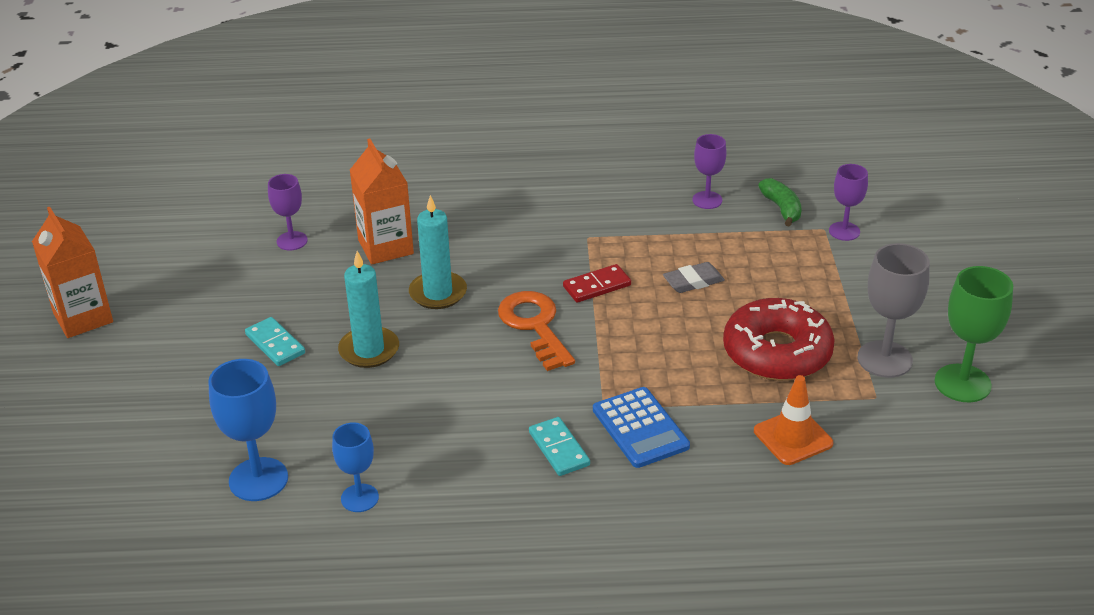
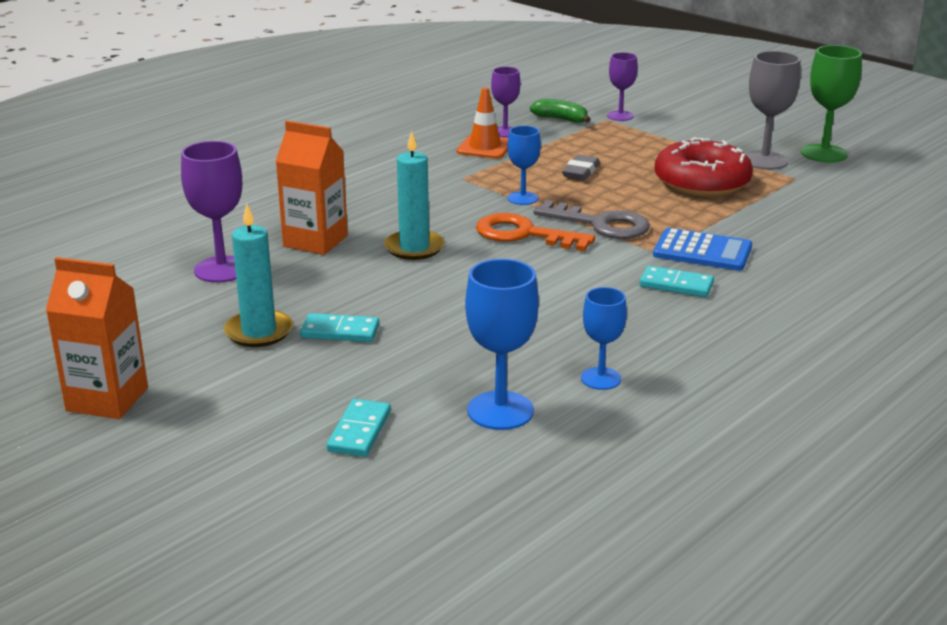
camera: 45 degrees left, 10 degrees down
purple goblet [268,174,308,251] -> purple goblet [181,141,242,283], size x1.58
turquoise candle [338,251,399,368] -> turquoise candle moved to [224,204,293,347]
red domino [563,264,631,303] -> blue goblet [507,126,541,205]
orange traffic cone [754,375,833,465] -> orange traffic cone moved to [457,87,508,159]
none -> turquoise domino [327,399,391,457]
none -> grey key [533,200,650,239]

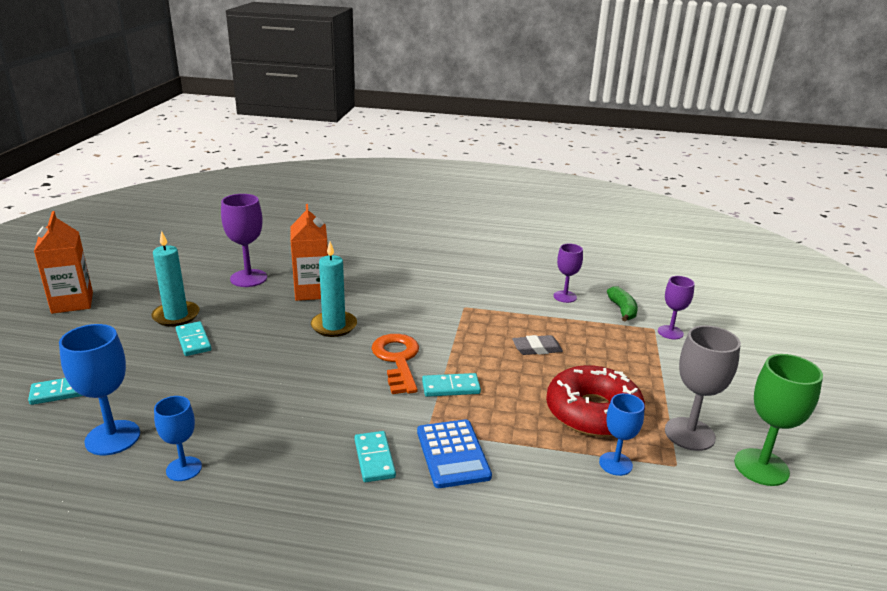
camera: 55 degrees right, 0 degrees up
orange traffic cone [457,87,508,159] -> none
blue goblet [507,126,541,205] -> blue goblet moved to [599,393,645,476]
grey key [533,200,650,239] -> turquoise domino [422,373,481,397]

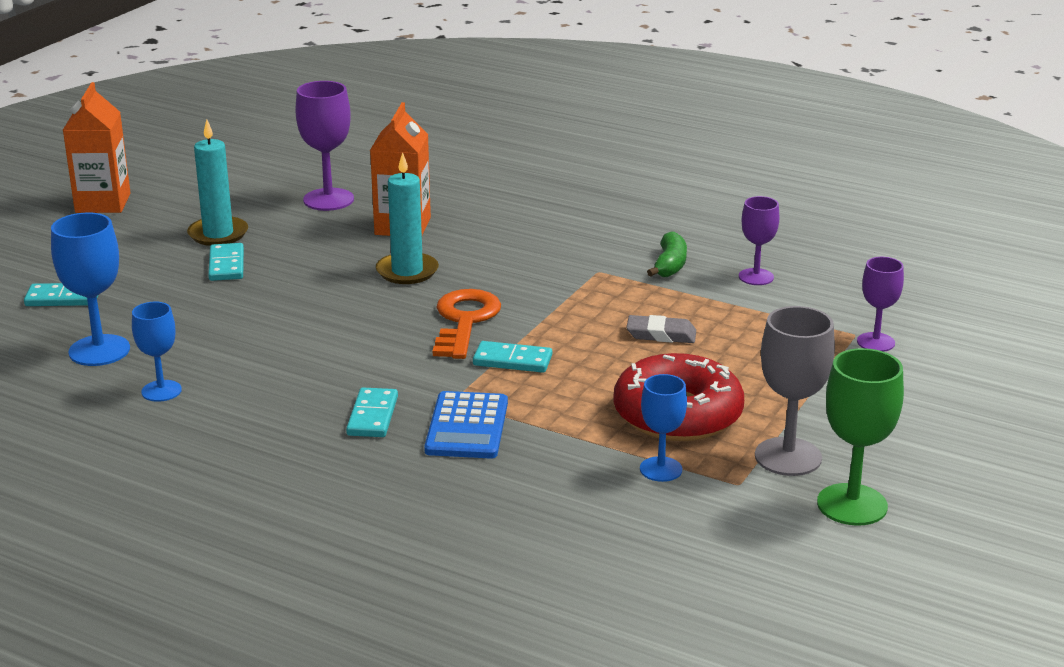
camera: 20 degrees right, 0 degrees up
green banana [607,286,638,321] -> green banana moved to [647,232,687,277]

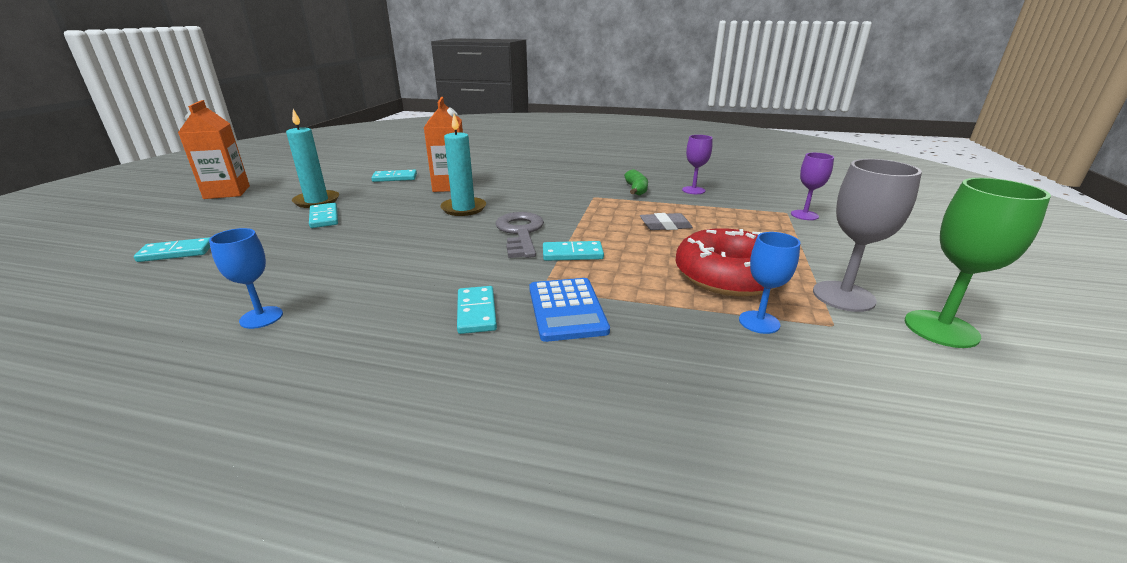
camera: 15 degrees left, 0 degrees up
blue goblet [51,212,130,366] -> none
purple goblet [295,81,354,211] -> turquoise domino [371,170,417,182]
orange key [433,289,501,359] -> grey key [496,212,544,258]

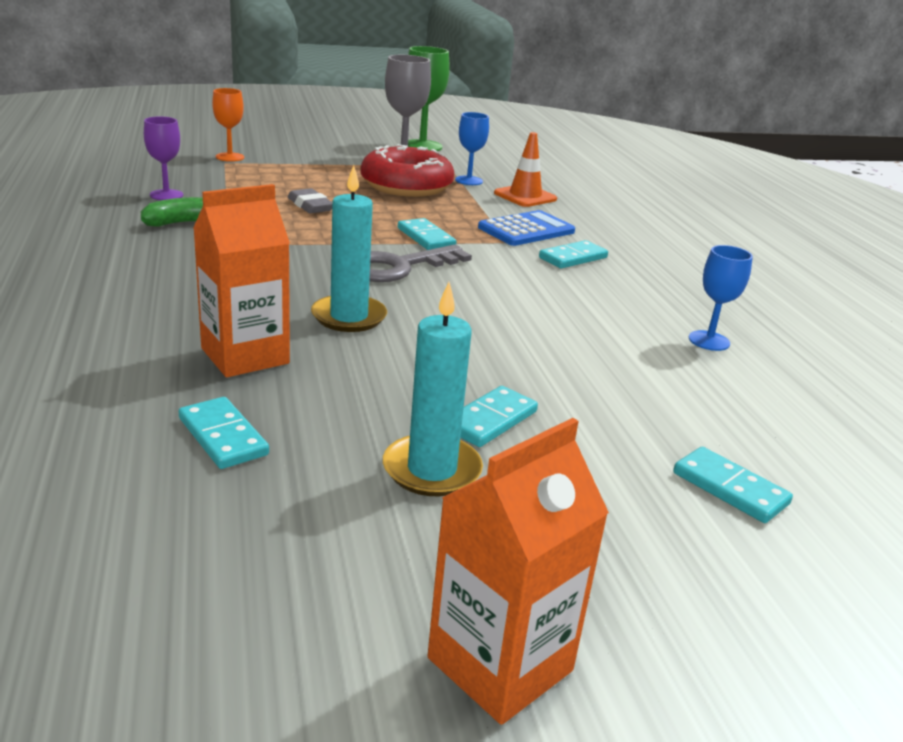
camera: 120 degrees left, 0 degrees up
purple goblet [791,153,834,220] -> orange goblet [212,88,244,162]
none -> orange traffic cone [494,132,557,207]

